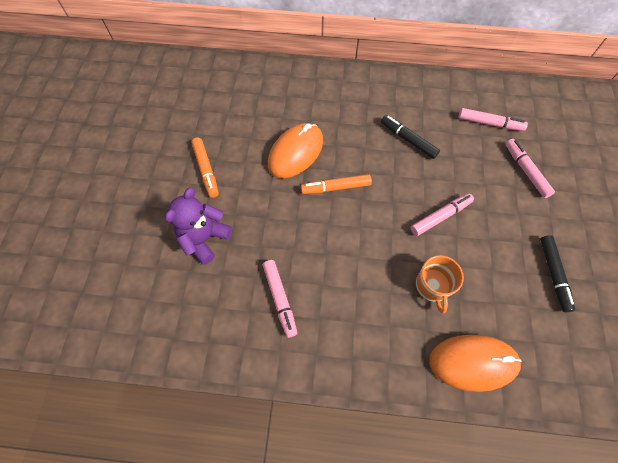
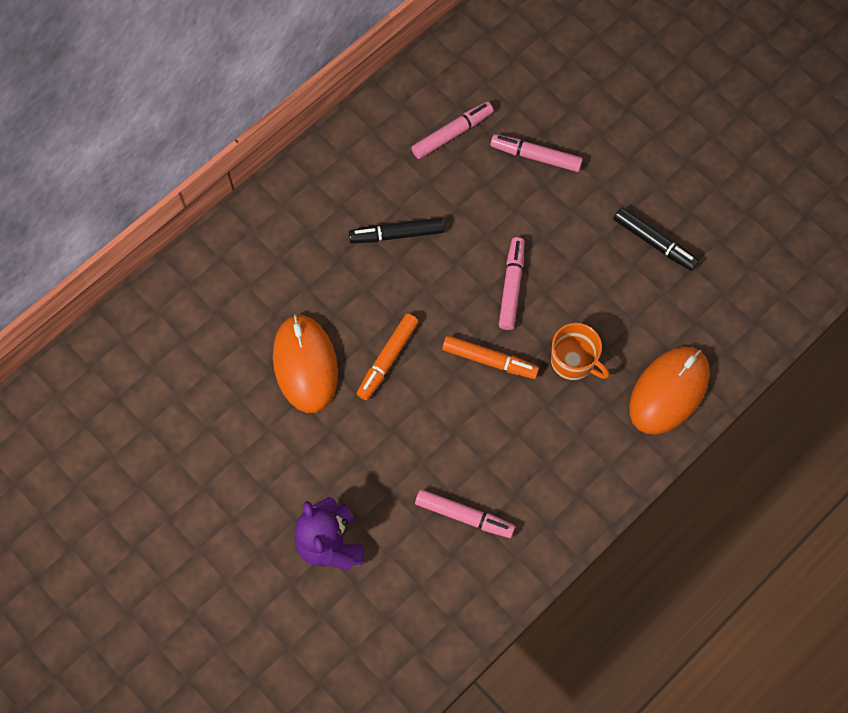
camera: 50 degrees left, 5 degrees up
orange marker [191,138,219,198] -> orange marker moved to [442,335,539,379]

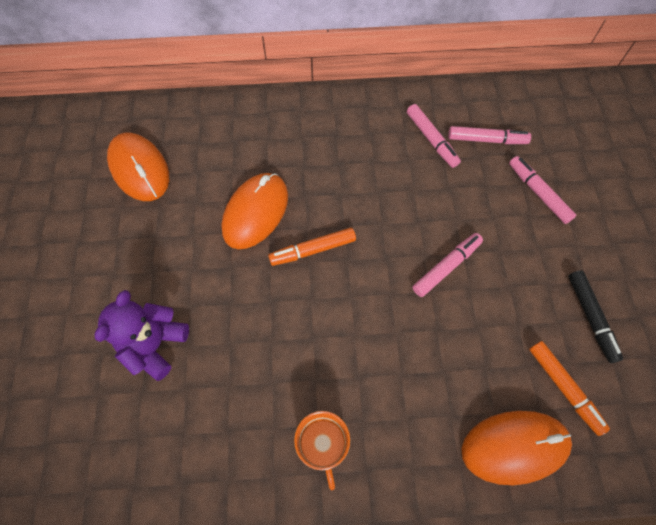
camera: 40 degrees right, 5 degrees down
black marker [349,218,444,243] -> none
pink marker [415,489,515,538] -> pink marker moved to [407,104,461,168]
orange marker [442,335,539,379] -> orange marker moved to [529,341,610,436]
orange mug [551,323,609,380] -> orange mug moved to [294,411,350,490]
none -> orange mouse [107,133,169,201]

